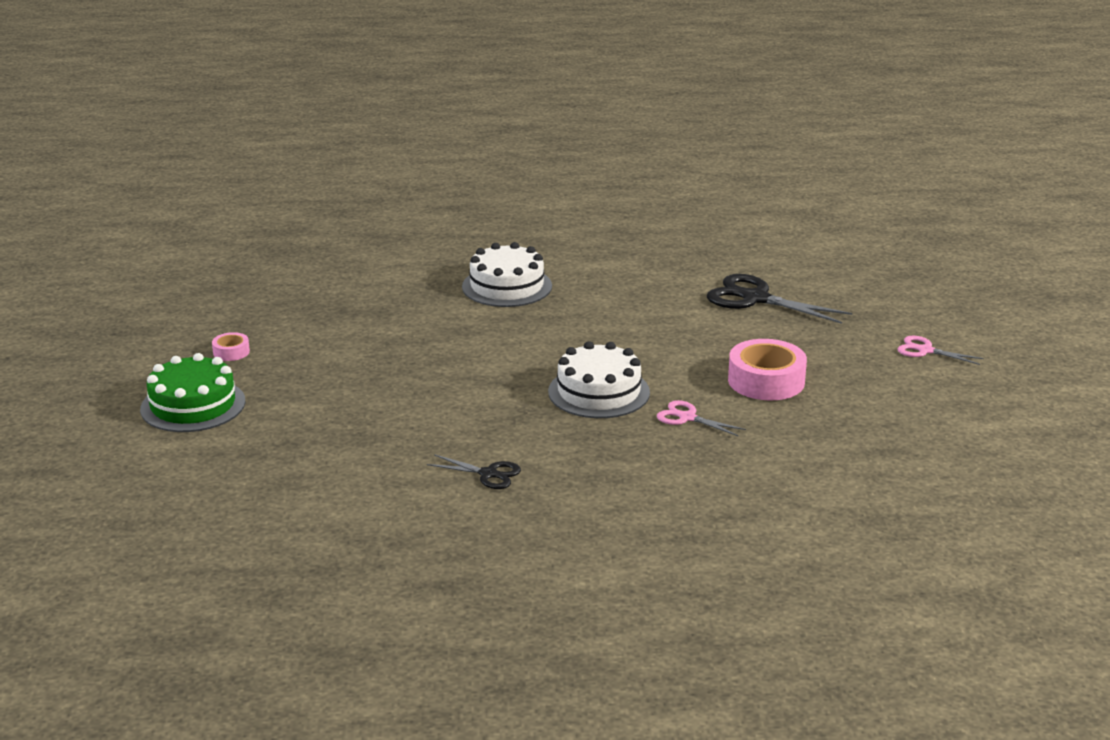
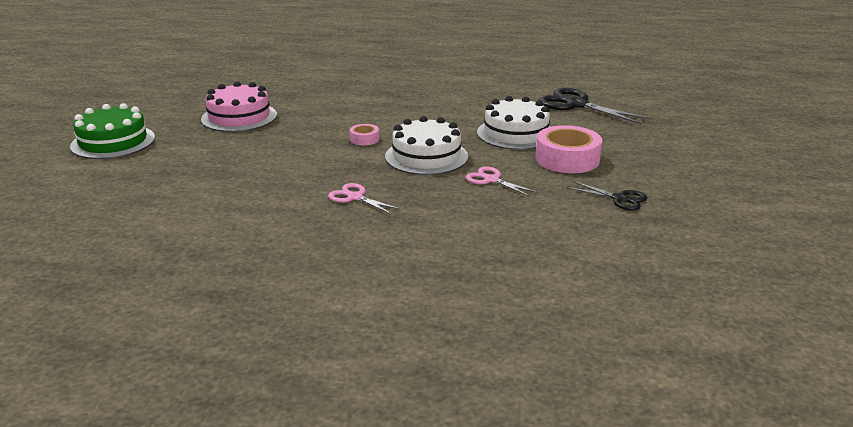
camera: 10 degrees right, 0 degrees up
pink tape [212,332,250,361] -> pink tape moved to [350,124,379,145]
black scissors [427,454,521,489] -> black scissors moved to [567,181,647,211]
white cake [462,242,552,307] -> white cake moved to [477,96,550,150]
pink scissors [898,336,984,365] -> pink scissors moved to [328,183,401,215]
none -> pink cake [201,81,277,132]

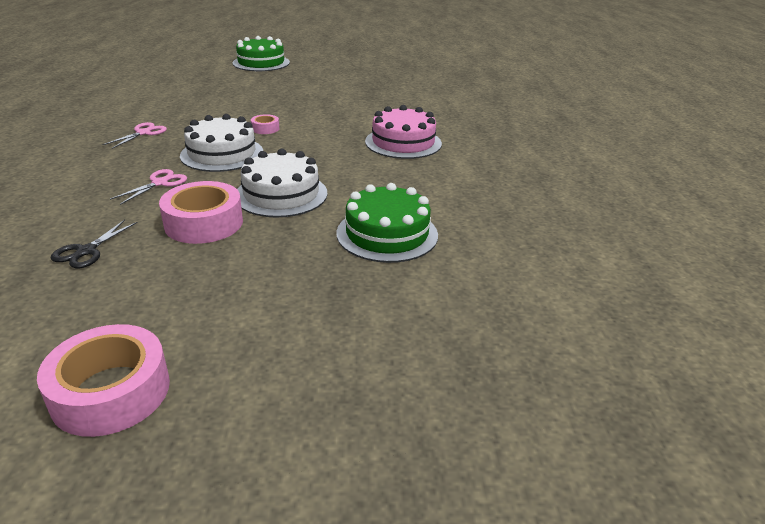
camera: 80 degrees right, 5 degrees up
pink cake [201,81,277,132] -> pink cake moved to [365,105,442,159]
black scissors [538,88,652,124] -> green cake [336,183,438,263]
none -> pink tape [37,324,170,437]

